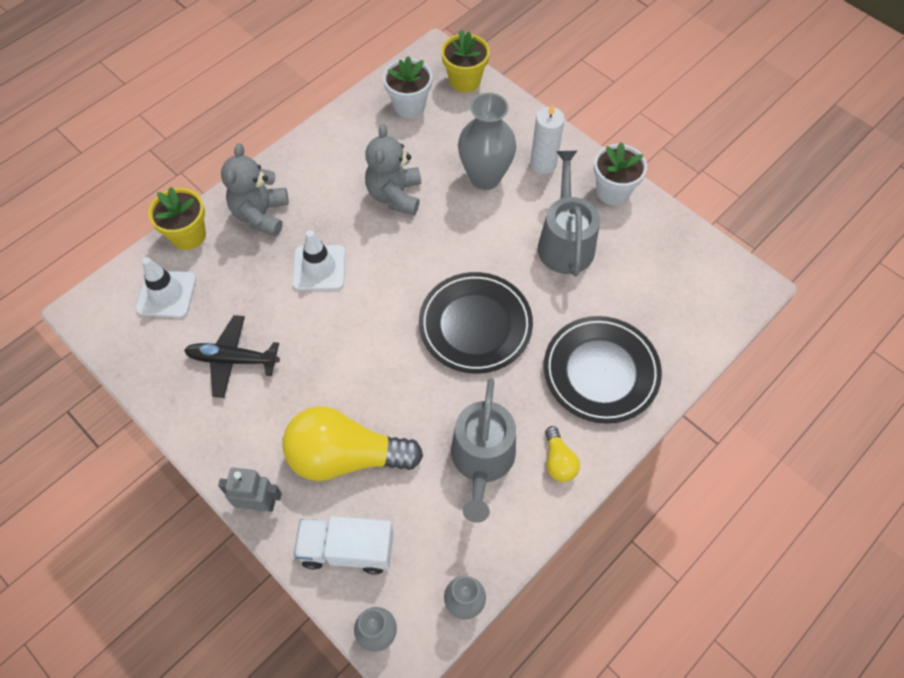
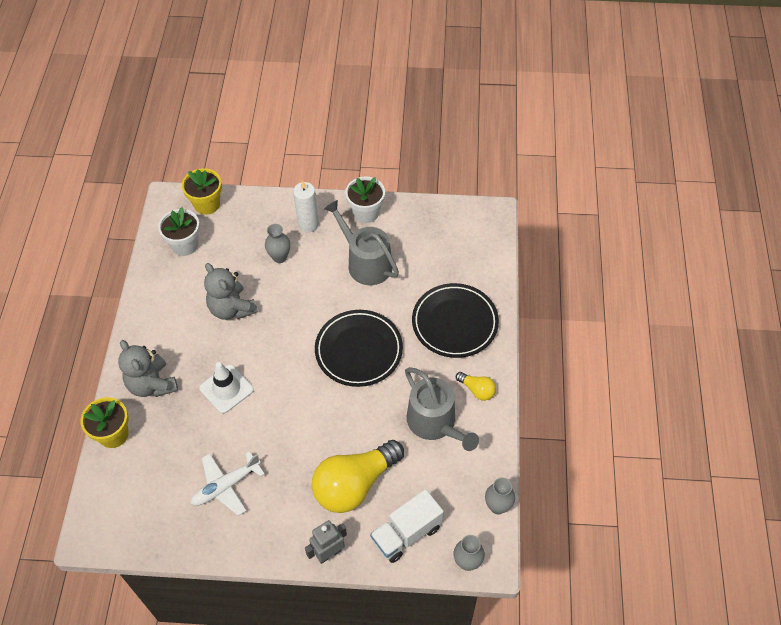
camera: 40 degrees left, 5 degrees down
white traffic cone [135,257,196,318] -> none
black plane [184,315,280,398] -> white plane [191,451,265,516]
grey vase [458,93,516,190] -> grey vase [265,224,290,263], size x0.56

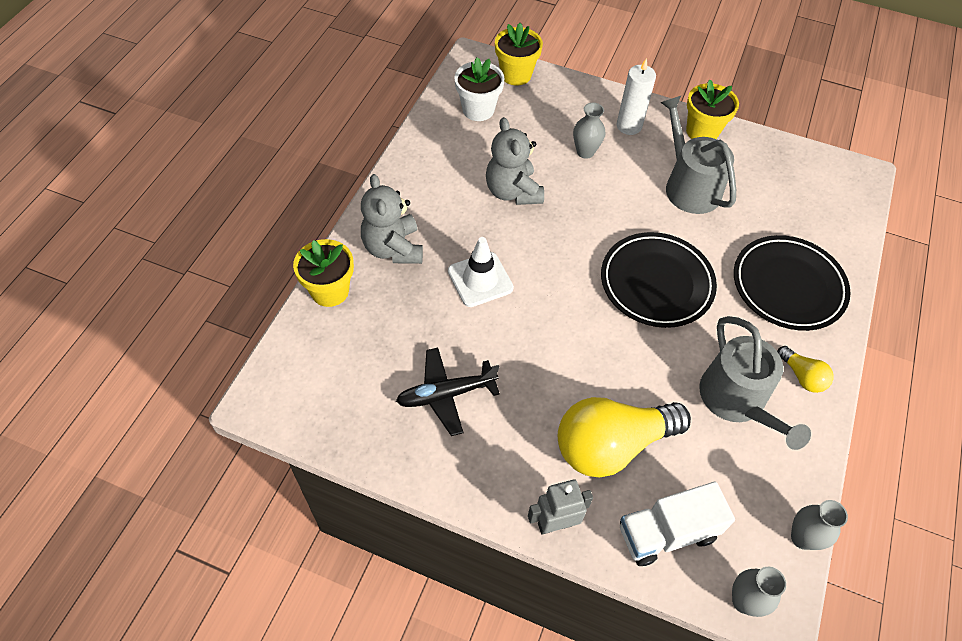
camera: 15 degrees right, 0 degrees up
white plane [191,451,265,516] -> black plane [396,348,500,436]
white flower pot [345,177,385,223] -> yellow flower pot [686,79,739,139]

